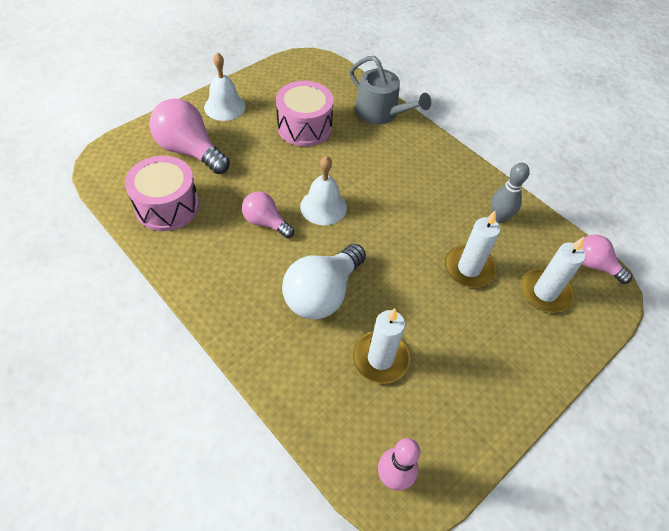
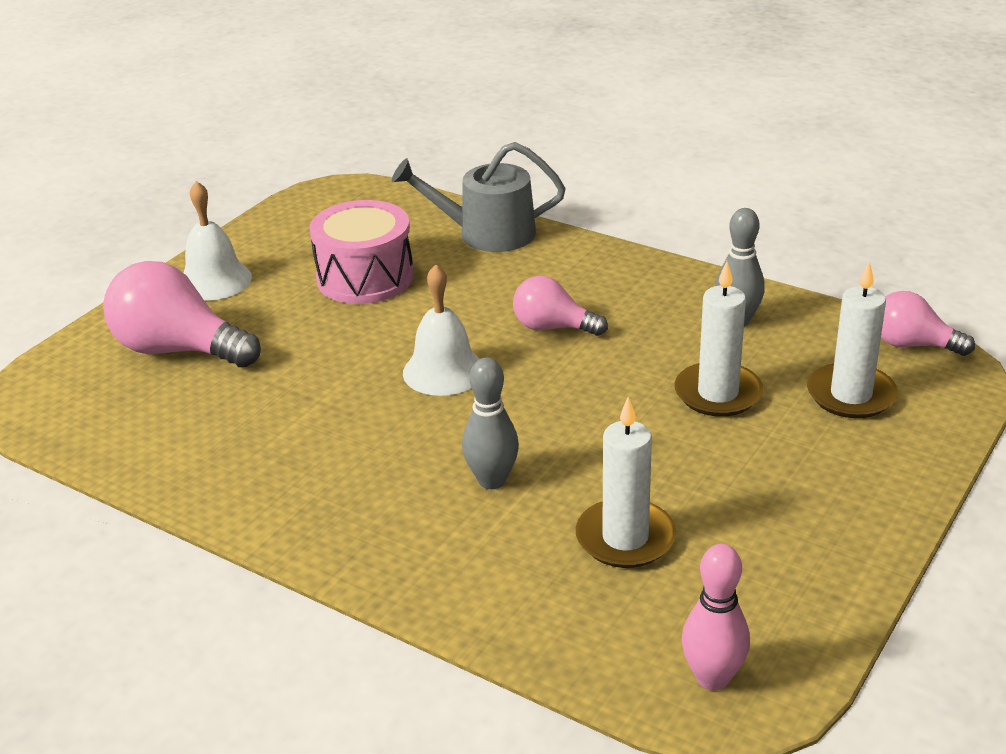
camera: 10 degrees left, 20 degrees down
pink drum [125,156,199,231] -> none
pink light bulb [242,191,294,238] -> pink light bulb moved to [513,276,608,336]
white light bulb [282,244,366,319] -> grey bowling pin [462,358,519,489]
grey watering can [350,56,431,125] -> grey watering can turned 150 degrees clockwise [392,142,565,252]

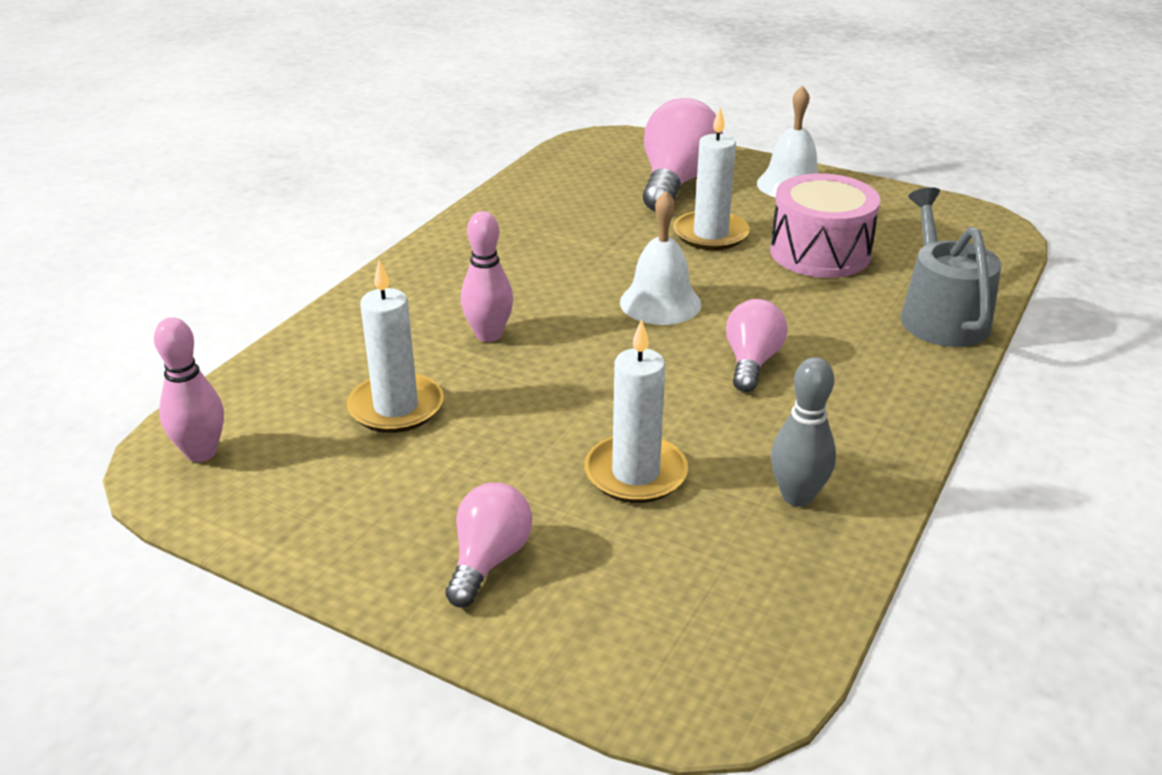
camera: 85 degrees right, 0 degrees up
grey bowling pin [462,358,519,489] -> pink bowling pin [460,211,513,342]
white candle [807,261,898,418] -> white candle moved to [673,107,750,250]
pink light bulb [881,291,975,356] -> pink light bulb moved to [446,483,532,607]

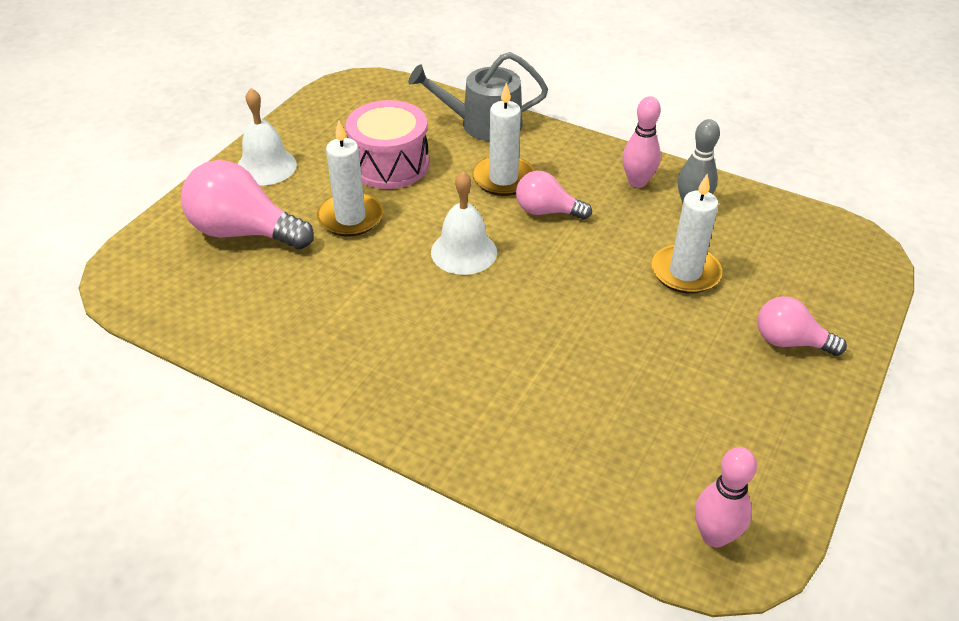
camera: 90 degrees left, 10 degrees up
white candle [346,260,444,433] -> white candle moved to [472,83,534,196]
pink bowling pin [460,211,513,342] -> pink bowling pin moved to [622,96,661,188]

